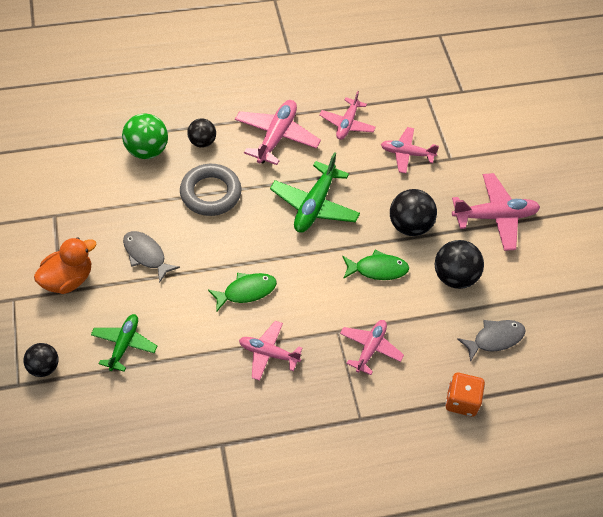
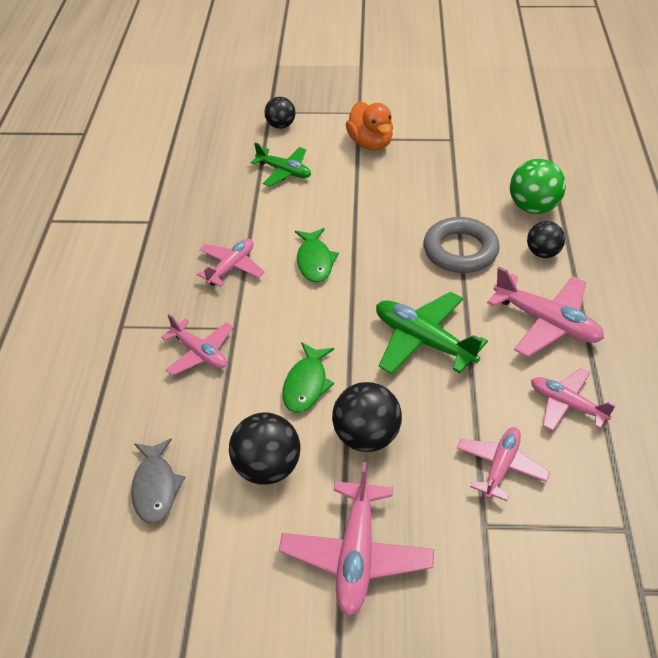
camera: 110 degrees right, 10 degrees down
grey fish [123,231,180,283] -> none
orange dice [445,373,485,417] -> none

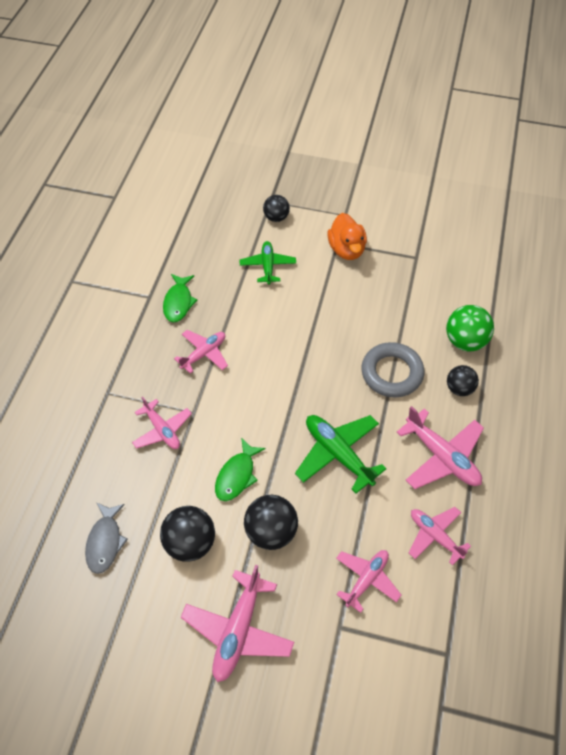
camera: 10 degrees right, 10 degrees up
green plane [251,142,311,186] -> green plane turned 135 degrees counterclockwise [240,241,296,285]
green fish [295,228,339,282] -> green fish moved to [163,274,198,322]

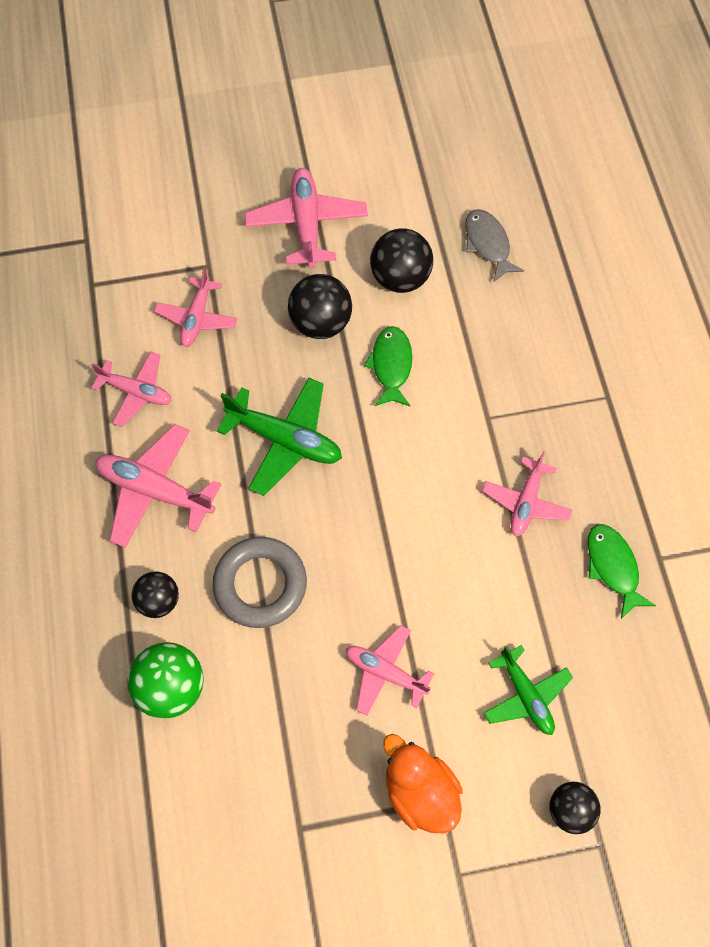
camera: 155 degrees right, 10 degrees up
pink plane [132,396,192,449] -> pink plane moved to [346,625,434,716]

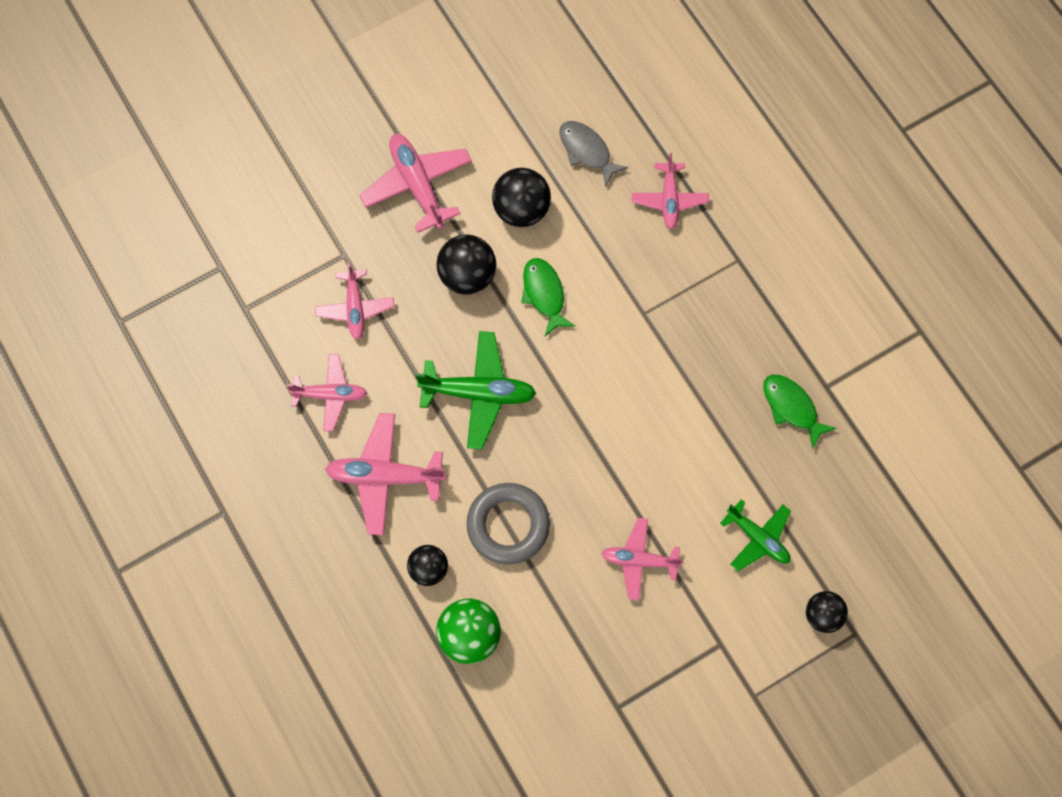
camera: 20 degrees left, 5 degrees up
orange duck [383,734,463,833] -> none
pink plane [482,451,572,537] -> pink plane moved to [632,153,709,229]

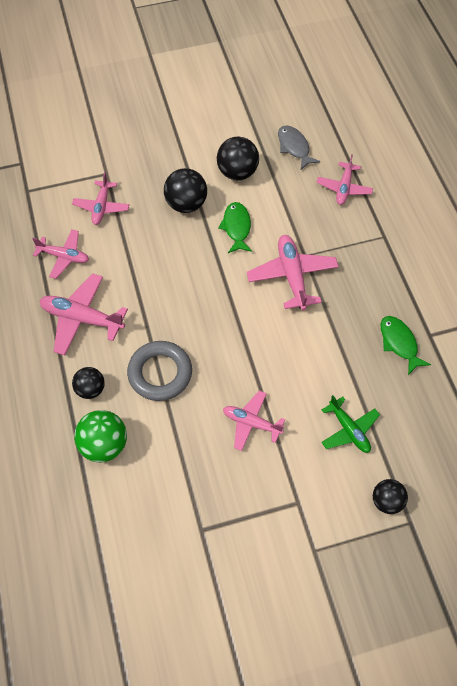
camera: 15 degrees right, 10 degrees down
pink plane [359,134,472,233] -> pink plane moved to [247,235,339,310]
green plane [415,331,536,449] -> none

